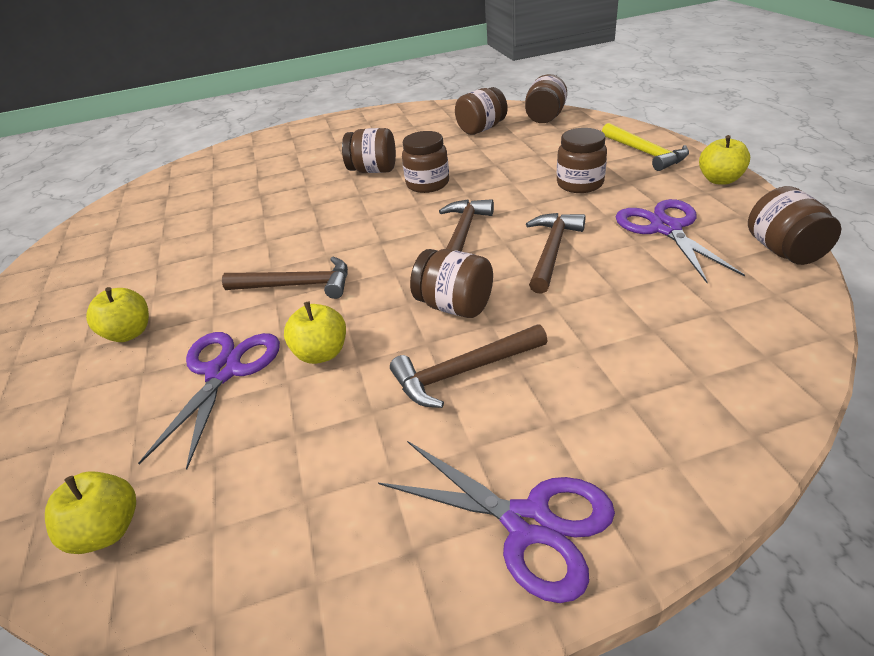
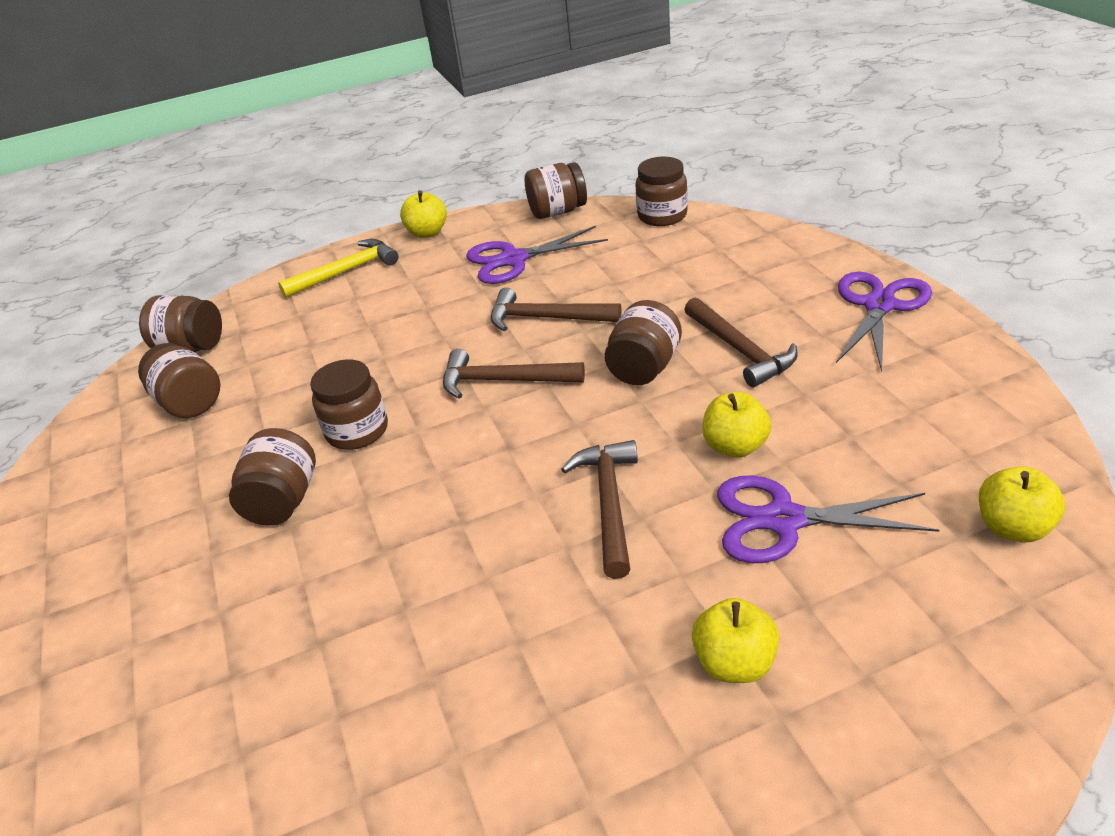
camera: 95 degrees left, 0 degrees up
brown jar [557,128,607,193] -> brown jar moved to [635,157,688,226]

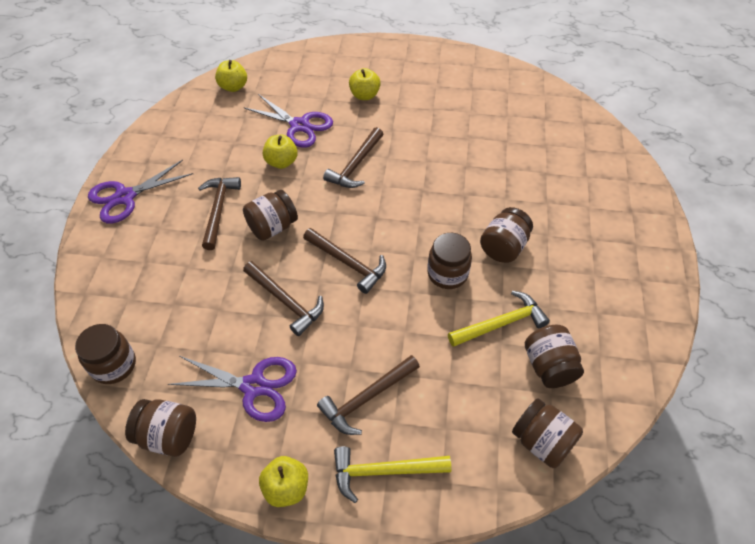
camera: 155 degrees left, 15 degrees up
none -> brown hammer [317,355,420,435]
none -> yellow hammer [448,291,550,347]

